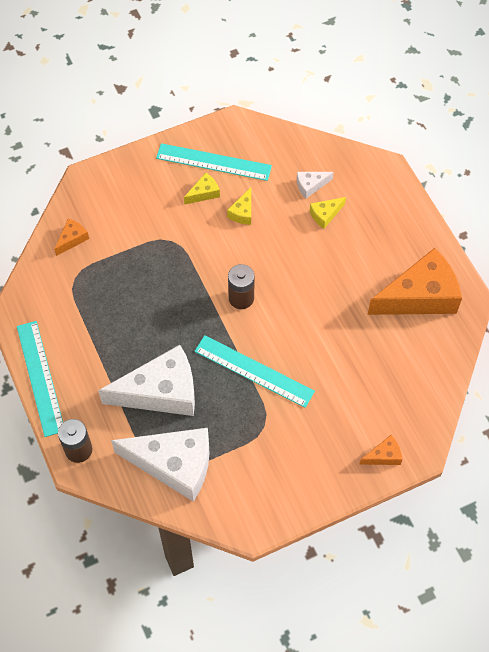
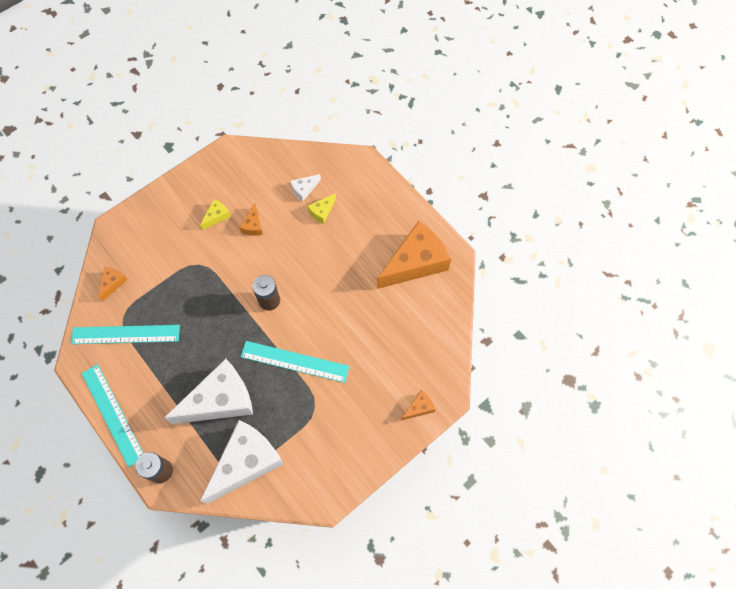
camera: 15 degrees left, 5 degrees up
white cheese [111,428,210,502] -> white cheese turned 45 degrees counterclockwise [200,420,284,504]
turquoise ruler [156,143,272,181] -> turquoise ruler moved to [71,325,180,344]
yellow cheese [227,187,251,225] -> orange cheese [239,203,263,236]

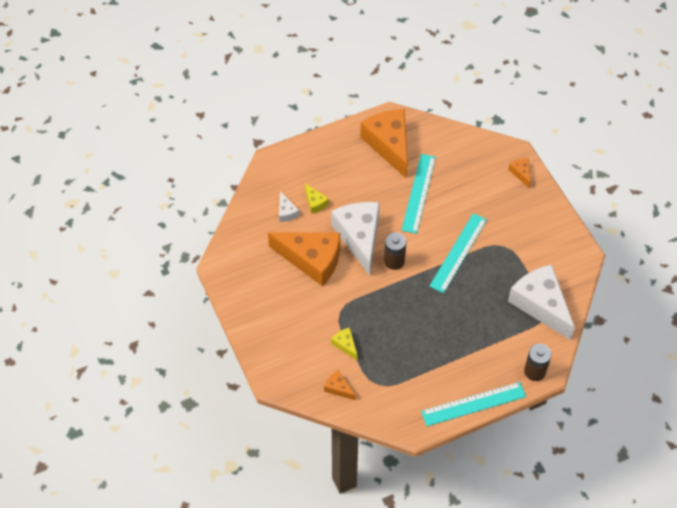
camera: 75 degrees left, 10 degrees down
turquoise ruler [71,325,180,344] -> turquoise ruler moved to [401,154,436,234]
white cheese [164,358,253,424] -> white cheese moved to [331,202,380,276]
yellow cheese [200,199,231,230] -> yellow cheese moved to [331,328,358,360]
orange cheese [239,203,263,236] -> orange cheese [268,232,340,286], size x2.32

